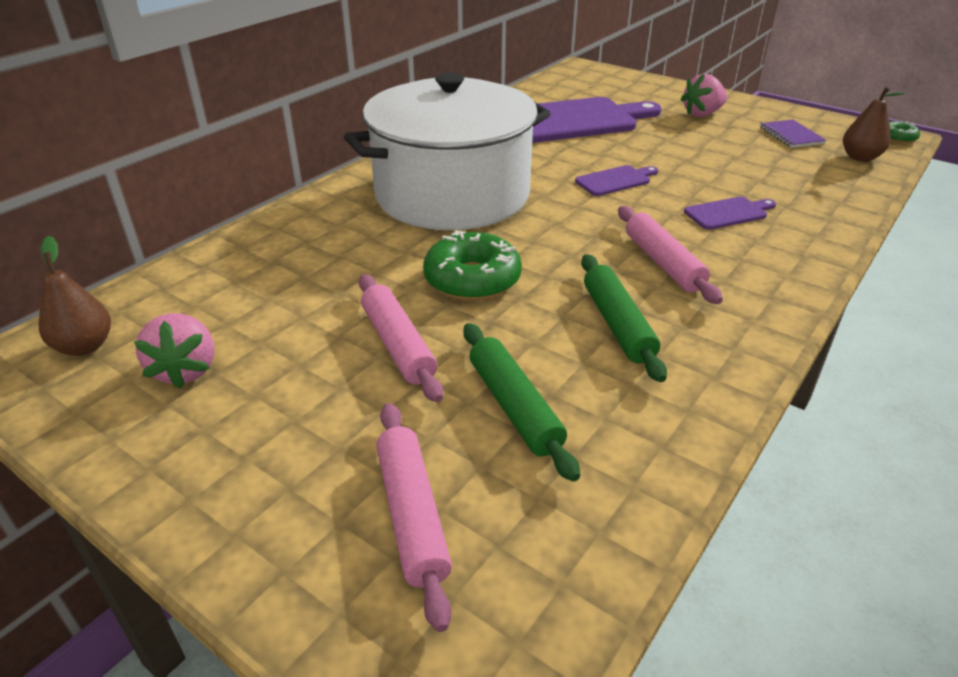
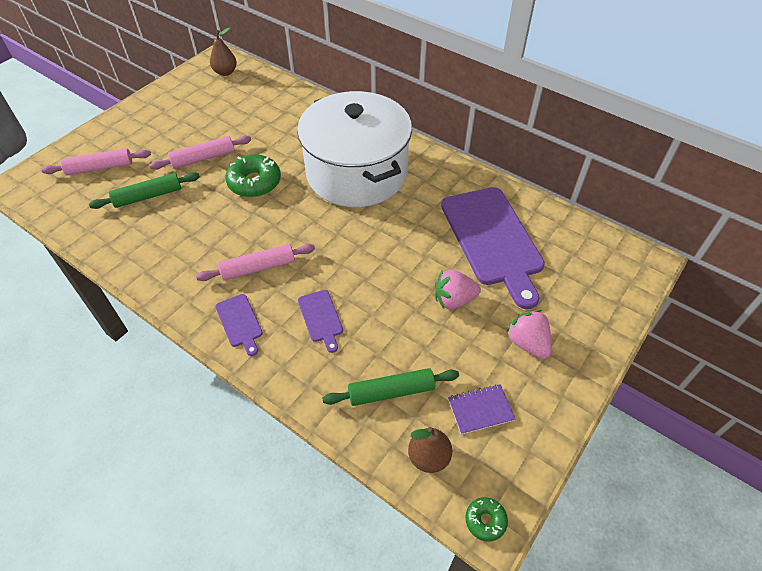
camera: 90 degrees right, 15 degrees up
pink strawberry [134,313,215,389] -> pink strawberry moved to [435,269,481,310]
purple cutting board [575,165,658,196] -> purple cutting board moved to [215,294,263,356]
green rolling pin [581,254,667,382] -> green rolling pin moved to [322,368,459,406]

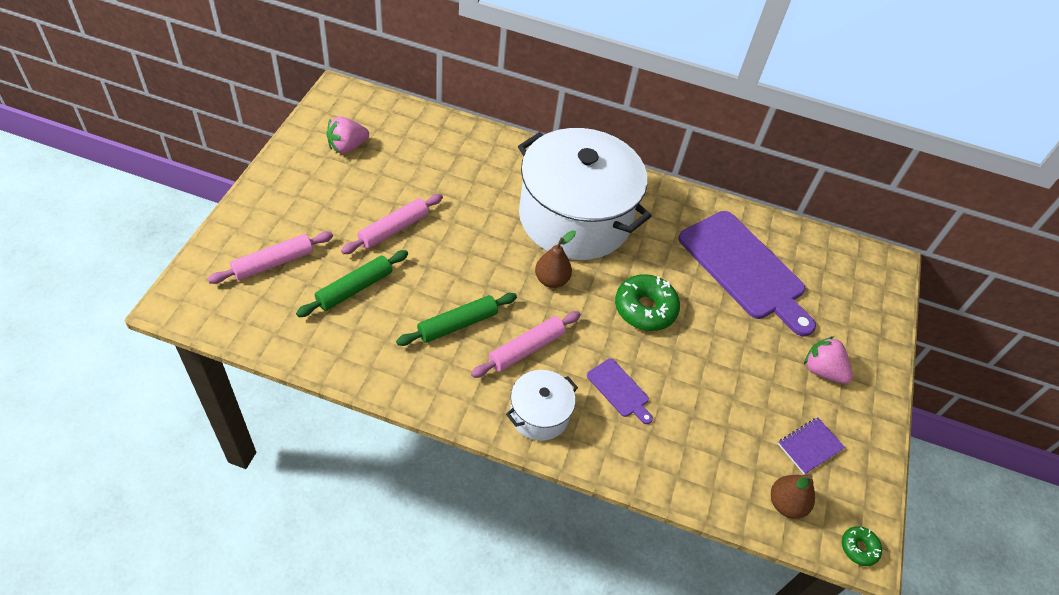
camera: 25 degrees left, 0 degrees up
brown pear [210,28,237,76] -> brown pear moved to [535,230,576,288]
purple cutting board [215,294,263,356] -> white pot [506,370,578,441]
green donut [225,154,281,197] -> green donut moved to [615,274,680,331]
green rolling pin [322,368,459,406] -> green rolling pin moved to [396,293,517,346]
pink strawberry [435,269,481,310] -> pink strawberry moved to [326,117,369,154]

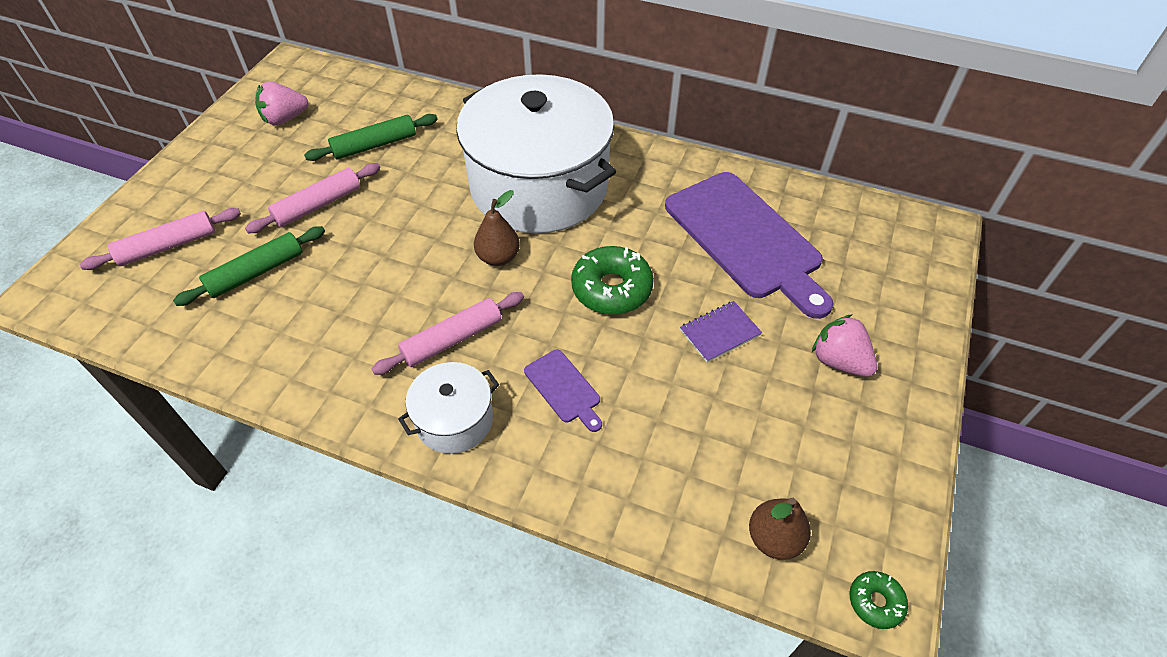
camera: 10 degrees right, 0 degrees up
green rolling pin [396,293,517,346] -> green rolling pin moved to [304,114,438,161]
purple notebook [778,417,845,475] -> purple notebook moved to [680,301,762,362]

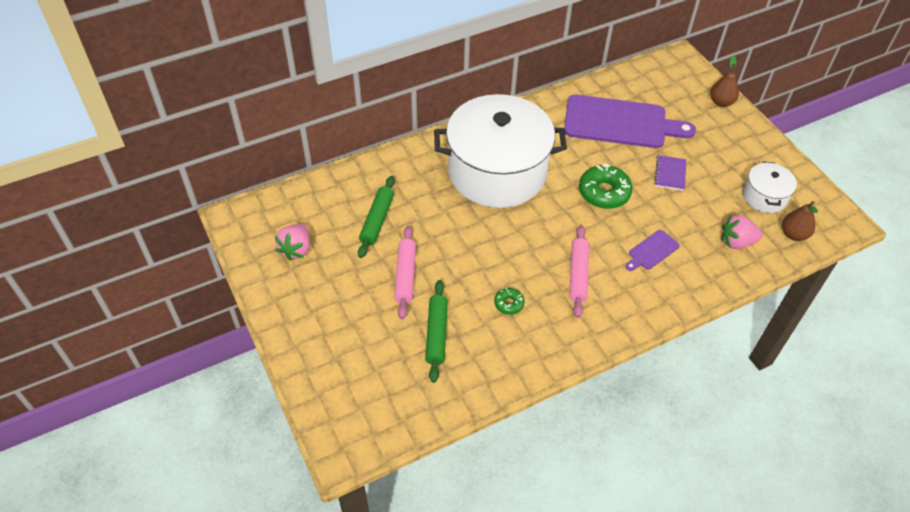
camera: 50 degrees left, 0 degrees up
pink rolling pin [80,208,241,270] -> none
white pot [398,362,499,454] -> white pot moved to [743,161,797,213]
brown pear [474,190,520,266] -> brown pear moved to [710,55,739,107]
purple cutting board [524,350,602,432] -> purple cutting board turned 135 degrees clockwise [626,230,680,271]
pink strawberry [812,314,877,377] -> pink strawberry moved to [721,214,762,249]
green donut [850,571,908,629] -> green donut moved to [494,288,525,314]

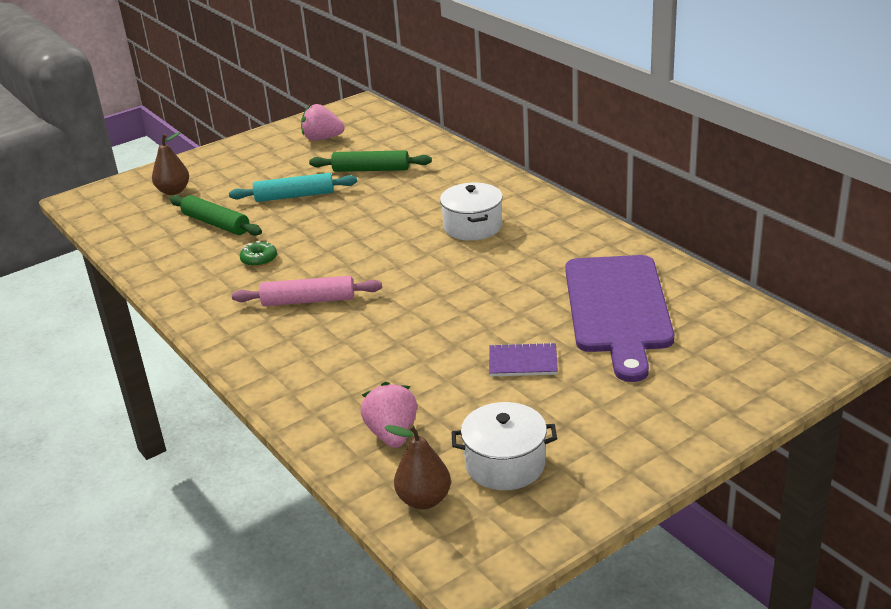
camera: 85 degrees right, 20 degrees down
pink rolling pin [394,226,416,319] -> turquoise rolling pin [229,173,357,202]
green rolling pin [425,280,448,383] -> green rolling pin turned 45 degrees clockwise [170,195,262,236]
white pot [434,94,567,208] -> white pot [440,182,503,240], size x0.44
green donut [579,164,633,209] -> none
purple cutting board [626,230,680,271] -> none
brown pear [710,55,739,107] -> brown pear moved to [152,132,189,195]

